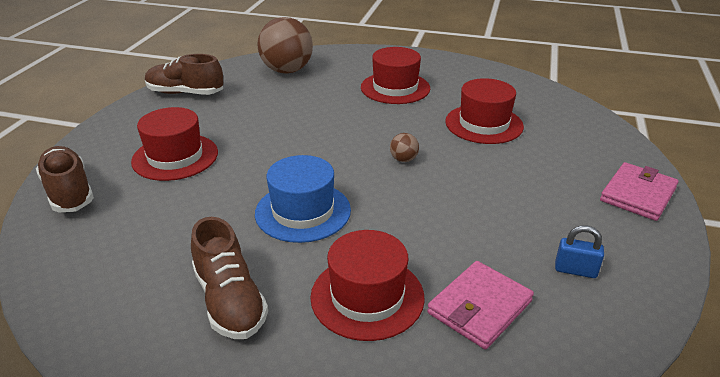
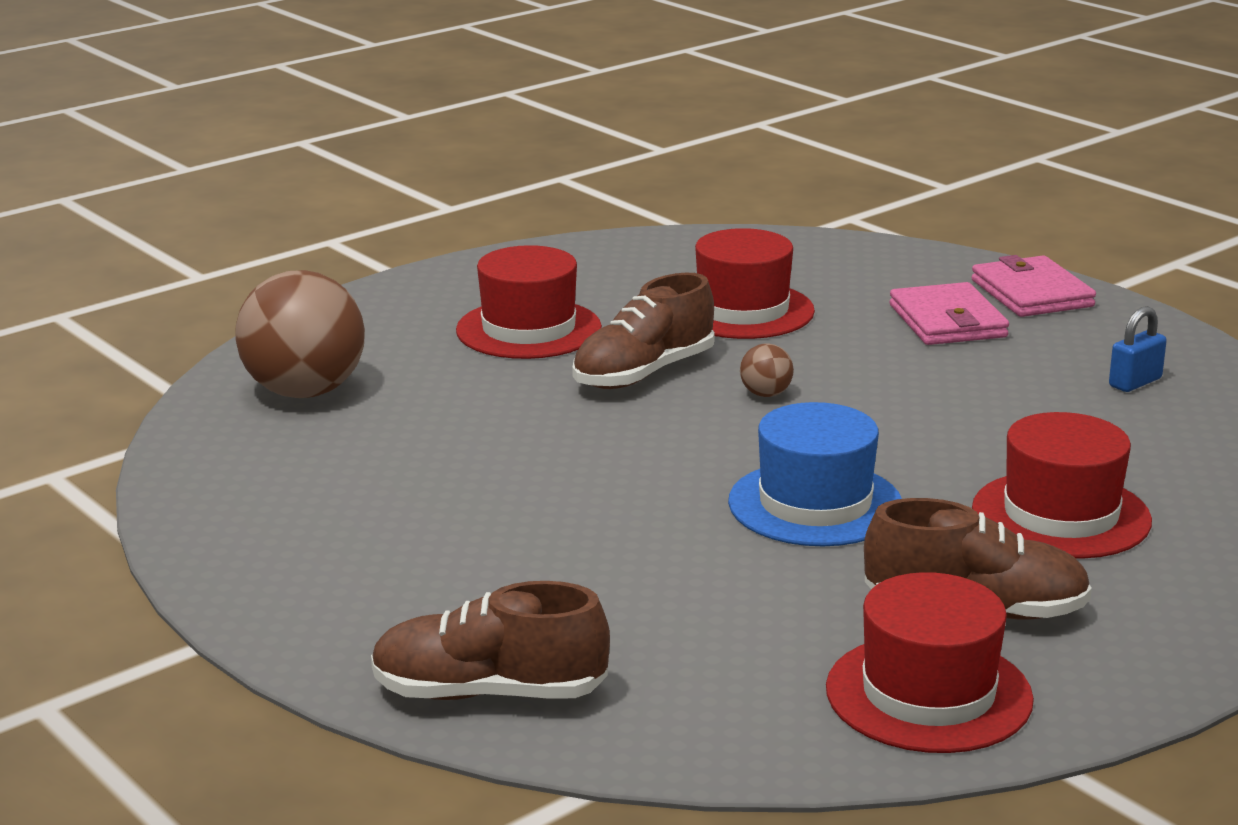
camera: 55 degrees left, 10 degrees down
red hat [131,107,218,181] -> red hat moved to [826,572,1034,753]
brown shoe [145,54,224,95] -> brown shoe moved to [572,273,715,389]
pink wallet [427,261,534,349] -> pink wallet moved to [890,282,1009,345]

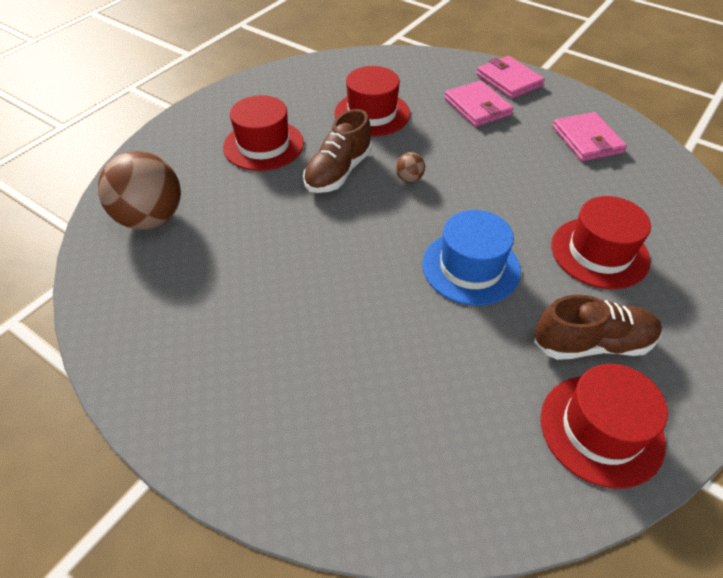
camera: 15 degrees left, 25 degrees up
brown shoe [371,581,610,700] -> none
blue padlock [1109,306,1167,392] -> pink wallet [553,112,627,161]

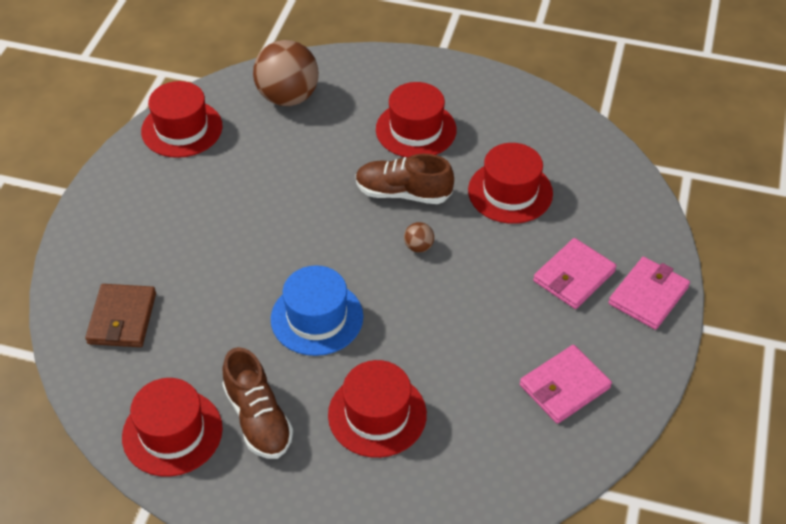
camera: 70 degrees right, 0 degrees up
none -> brown wallet [85,284,156,347]
none -> red hat [141,81,222,158]

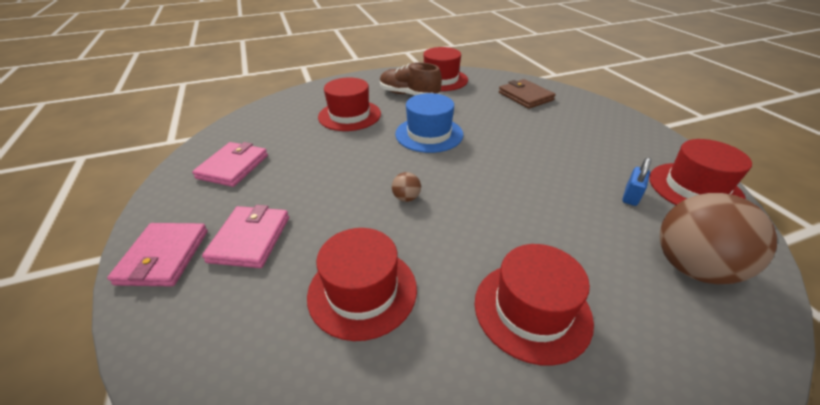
camera: 145 degrees right, 10 degrees down
brown shoe [355,154,454,204] -> none
none -> blue padlock [622,157,651,206]

